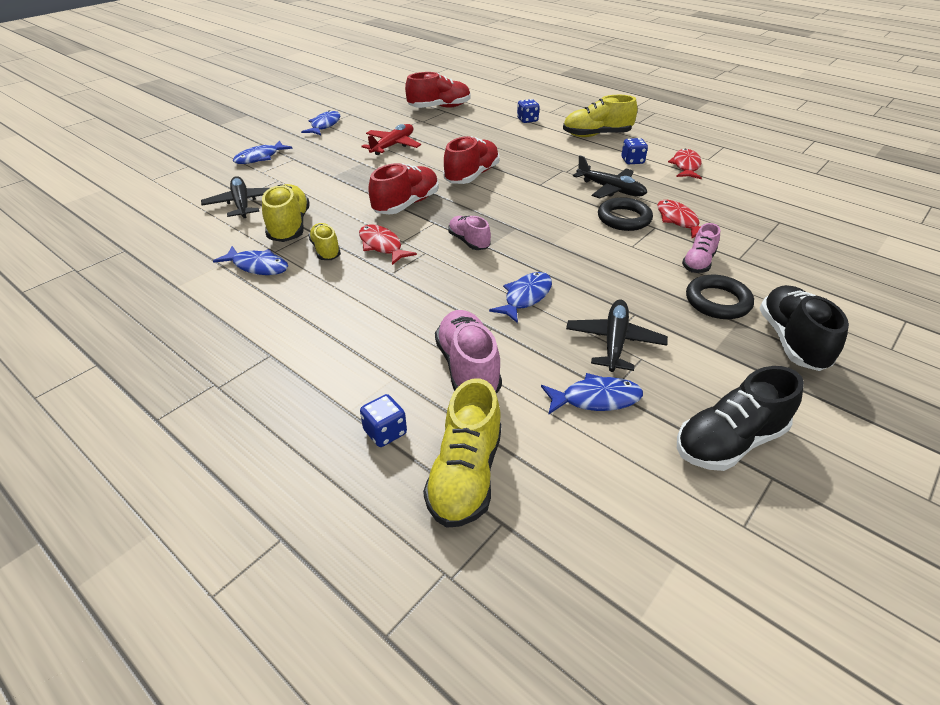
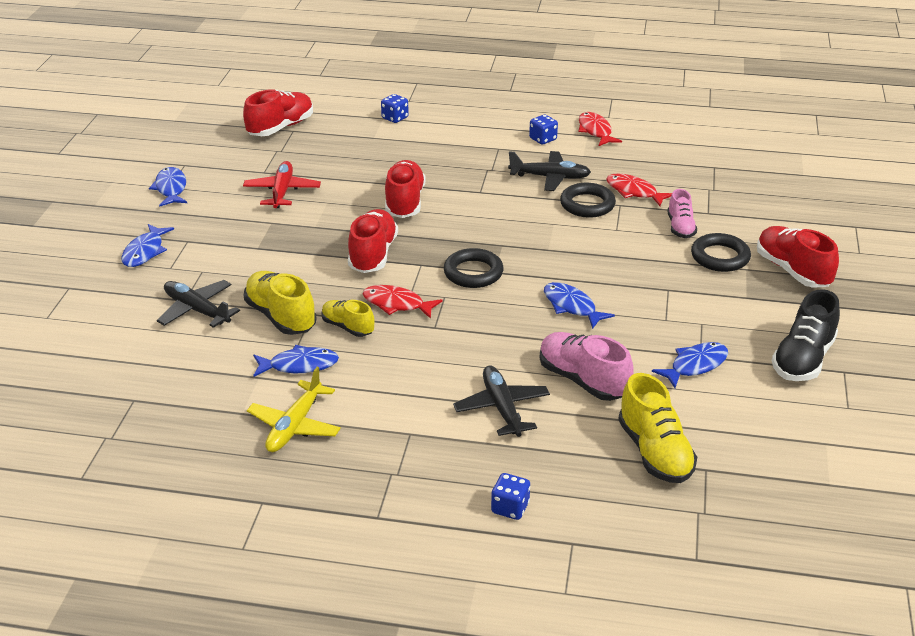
camera: 30 degrees left, 5 degrees down
blue dice [360,394,407,447] -> blue dice moved to [491,473,530,520]
pink shoe [448,216,491,250] -> black ring [444,248,504,288]
blue fish [489,272,552,323] -> blue fish turned 45 degrees counterclockwise [544,282,615,329]
yellow shoe [563,95,637,137] -> none
black plane [566,300,668,372] -> black plane moved to [453,366,550,437]
black shoe [759,285,849,371] -> red shoe [757,226,839,288]
none -> yellow plane [247,367,341,452]

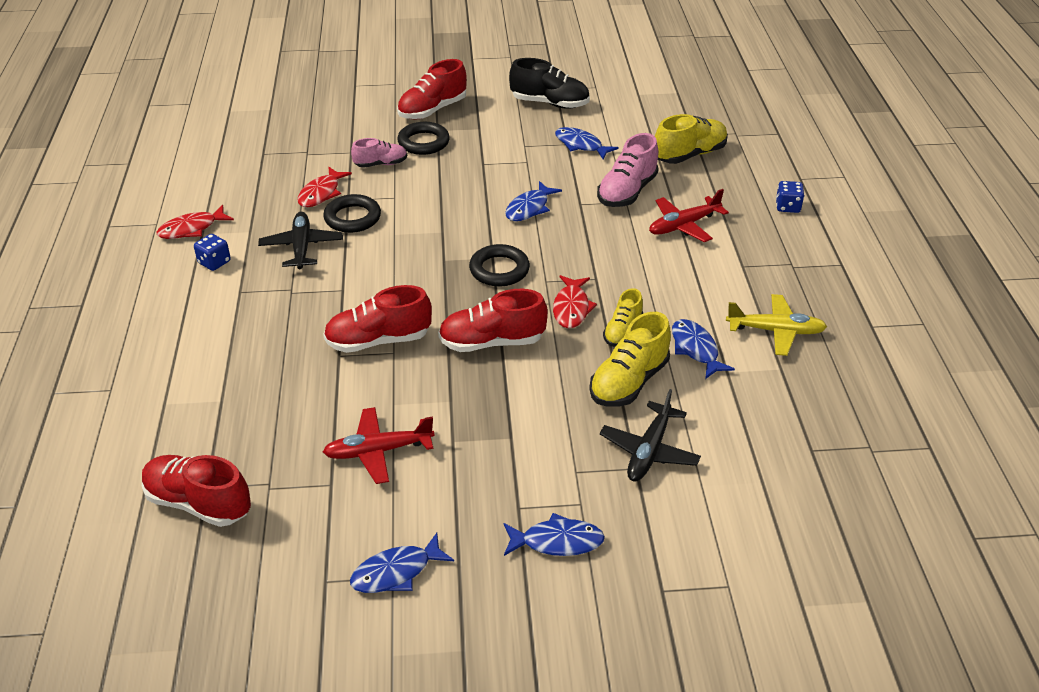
camera: 105 degrees left, 5 degrees up
blue dice [381,94,409,123] -> none
black plane [453,366,550,437] -> red plane [649,189,729,242]

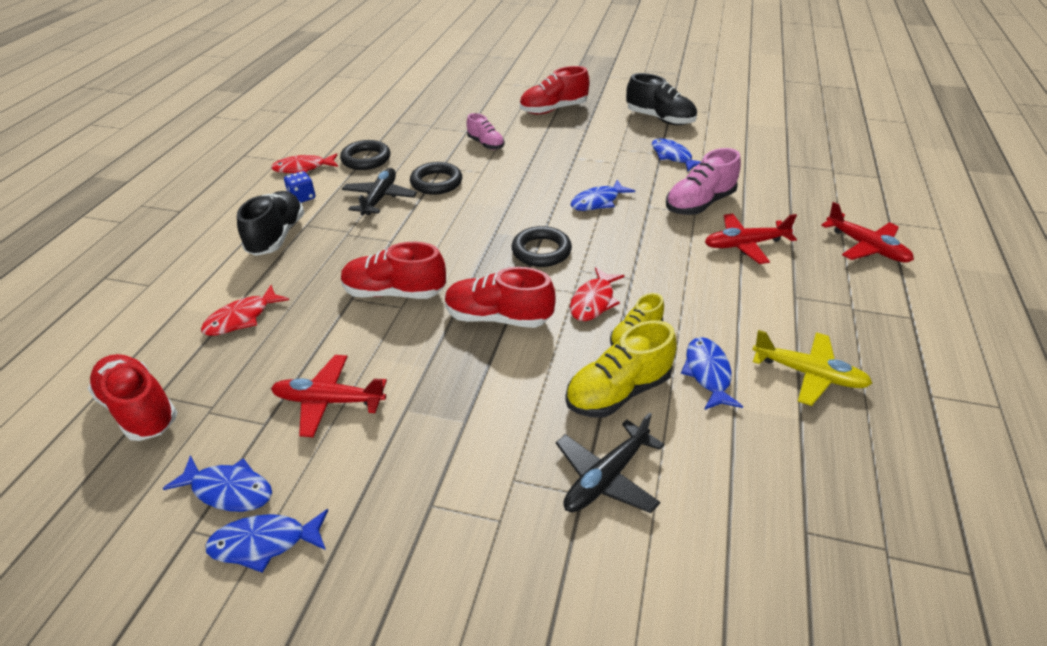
camera: 20 degrees right, 0 degrees up
red fish [297,167,352,207] -> red fish moved to [201,285,289,336]
pink shoe [351,138,407,168] -> pink shoe turned 45 degrees clockwise [467,113,504,150]
black ring [397,122,450,155] -> black ring moved to [340,140,391,170]
blue fish [504,513,605,556] -> blue fish moved to [162,455,272,512]
yellow shoe [655,114,728,164] -> none
blue dice [776,181,804,213] -> red plane [821,202,914,263]
none -> black shoe [237,191,304,256]

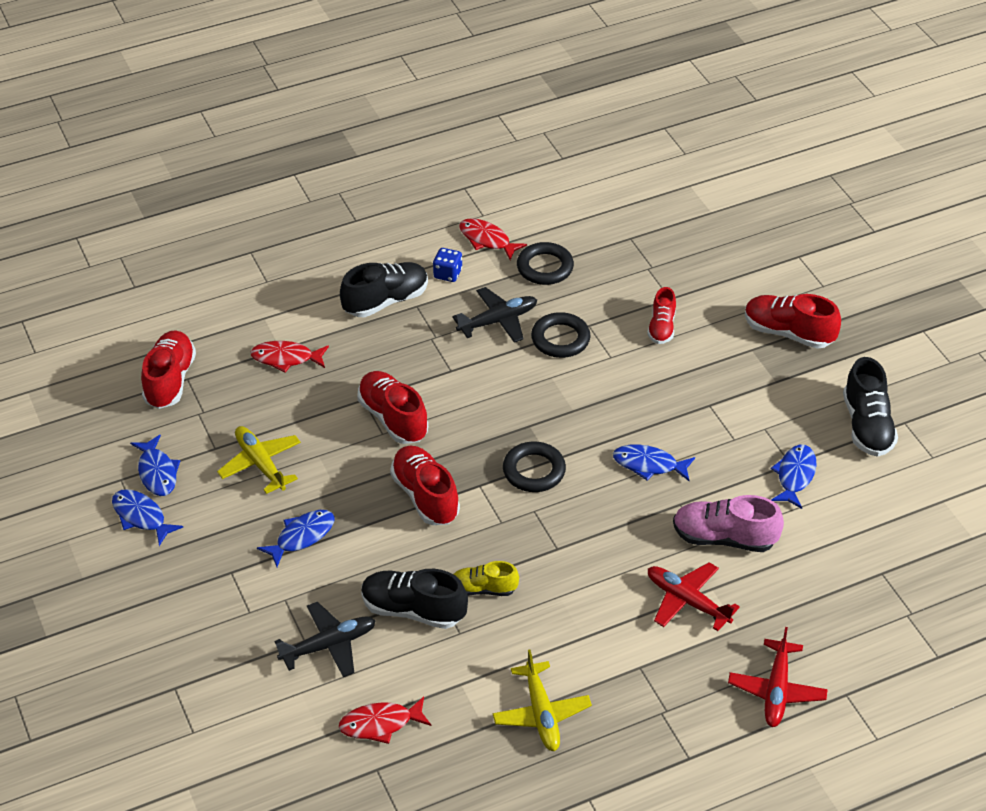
camera: 50 degrees right, 5 degrees up
red plane [271,355,387,437] -> yellow plane [217,426,301,494]
pink shoe [467,113,504,150] -> red shoe [647,287,676,344]
black plane [556,412,664,513] -> black plane turned 150 degrees clockwise [274,602,376,677]
yellow shoe [565,320,677,418] -> black shoe [361,569,468,629]
red fish [570,267,625,321] -> red fish moved to [339,696,431,744]
blue fish [681,337,743,410] -> blue fish moved to [257,510,335,567]

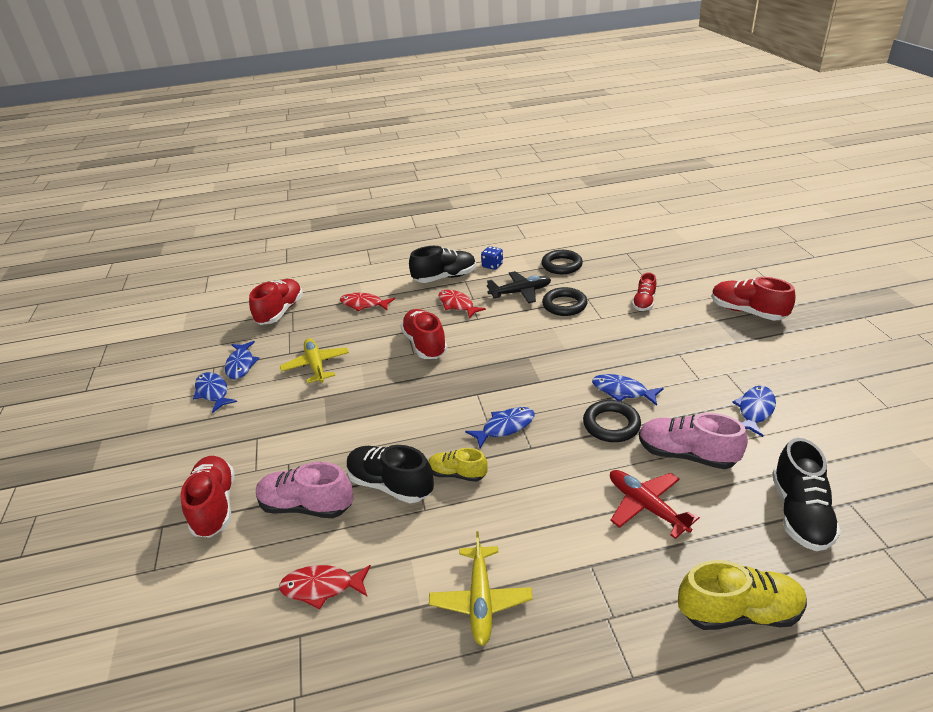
camera: 15 degrees right, 10 degrees down
blue fish [257,510,335,567] -> blue fish moved to [465,407,535,448]
black plane [274,602,376,677] -> pink shoe [256,462,354,518]
red shoe [390,446,460,525] -> red shoe moved to [180,456,235,537]
red fish [459,218,527,260] -> red fish moved to [438,290,486,318]
black ring [503,441,566,492] -> black ring moved to [583,400,641,442]
red plane [728,627,828,727] -> yellow shoe [678,560,807,630]
black shoe [843,357,898,457] -> black shoe moved to [772,438,841,551]

